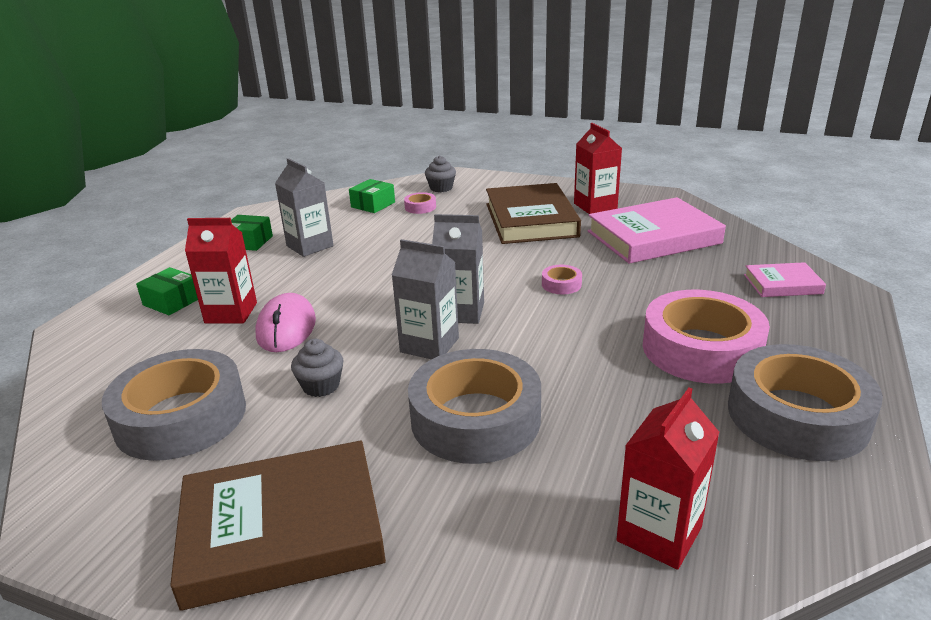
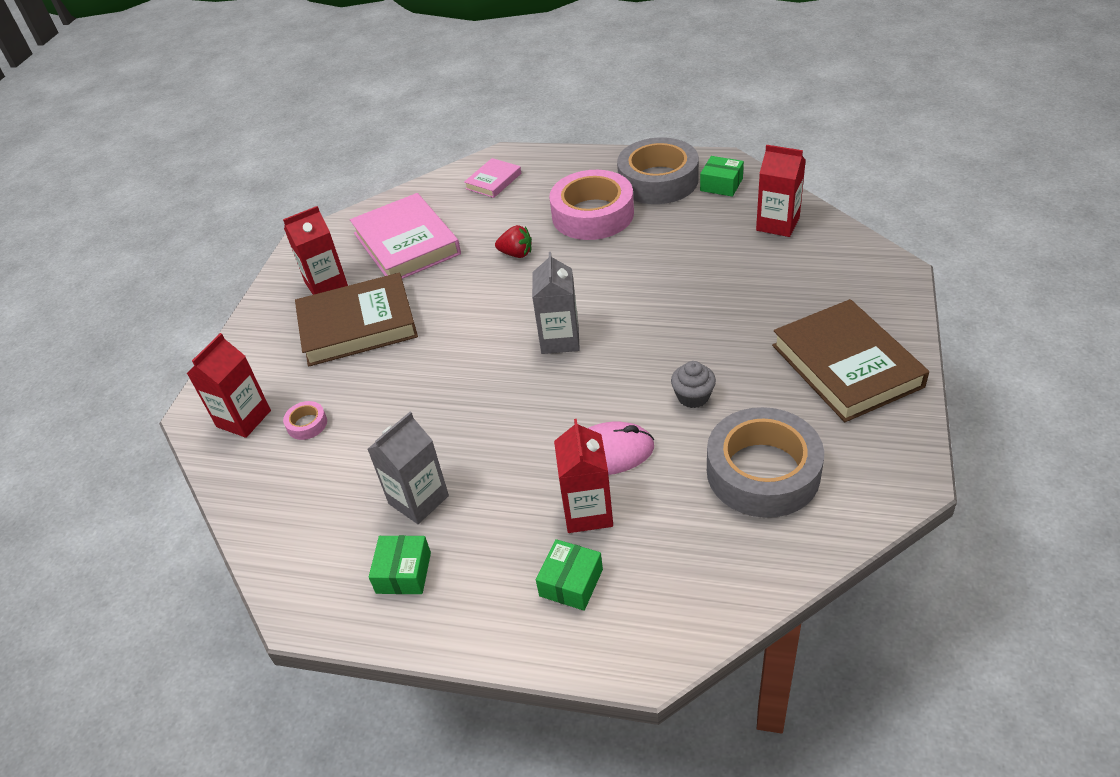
camera: 95 degrees left, 15 degrees up
green box [349,179,395,213] -> green box moved to [700,156,744,197]
grey carton [392,239,459,359] -> none
grey tape [408,349,541,464] -> none
grey cupcake [425,155,456,192] -> red carton [187,333,271,438]
pink tape [542,265,582,294] -> none
pink book [744,262,826,297] -> pink book turned 45 degrees clockwise [464,158,521,198]
none -> red strawberry [495,225,532,258]

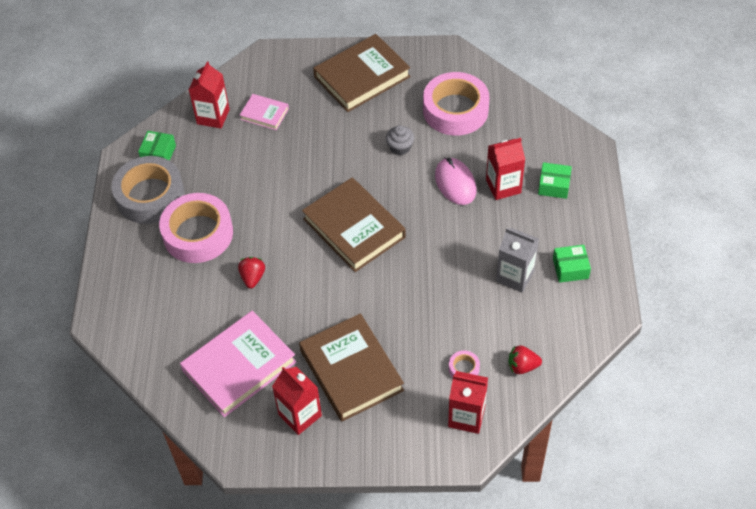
camera: 105 degrees left, 10 degrees up
pink book [464,158,521,198] -> pink book moved to [240,94,289,130]
grey carton [532,252,580,354] -> brown book [302,178,406,272]
grey tape [707,407,824,518] -> pink tape [423,72,490,136]
none -> red strawberry [508,345,542,374]

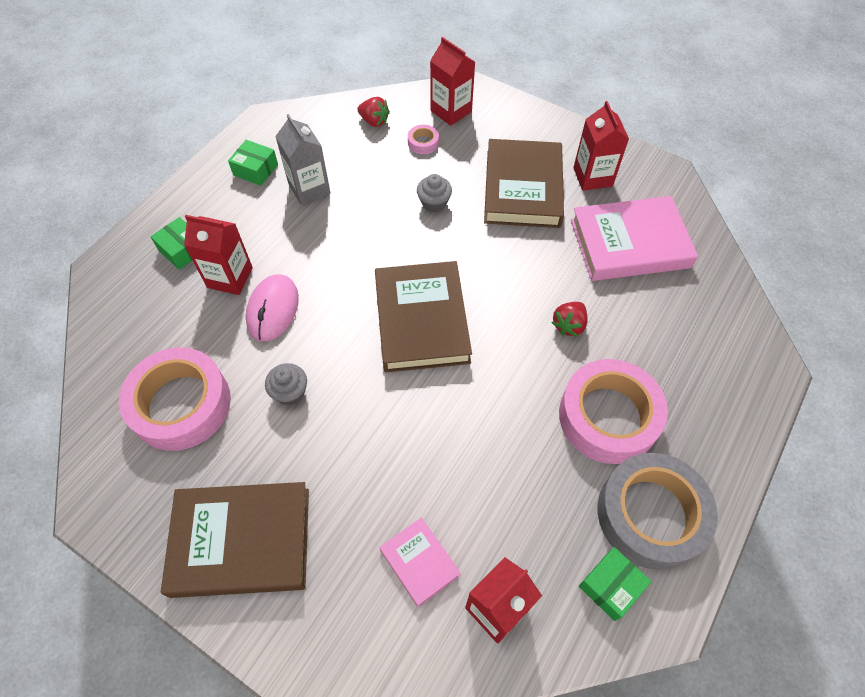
camera: 150 degrees left, 5 degrees up
none -> grey cupcake [417,174,452,212]

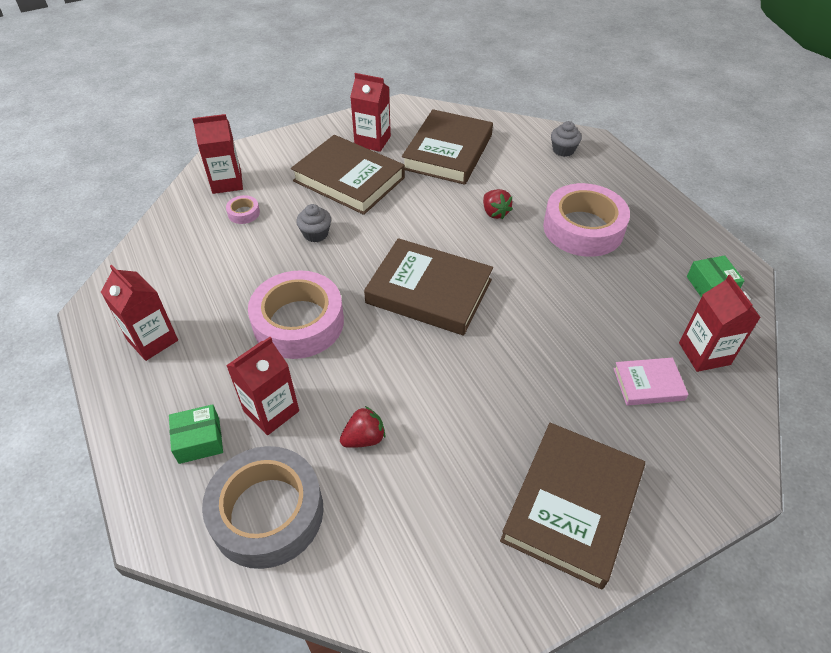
camera: 60 degrees left, 10 degrees down
pink tape [119,347,231,451] -> pink tape moved to [248,270,344,359]
green box [228,140,278,186] -> red carton [101,265,178,361]
pink mouse [245,274,299,341] -> none
grey cupcake [265,363,307,405] -> grey cupcake moved to [551,121,582,157]
grey carton [275,114,330,205] -> none
red strawberry [357,97,390,127] -> red strawberry moved to [340,406,385,448]
pink book [571,196,698,281] -> brown book [402,109,493,185]
grey tape [598,453,718,570] -> grey tape moved to [202,446,324,569]

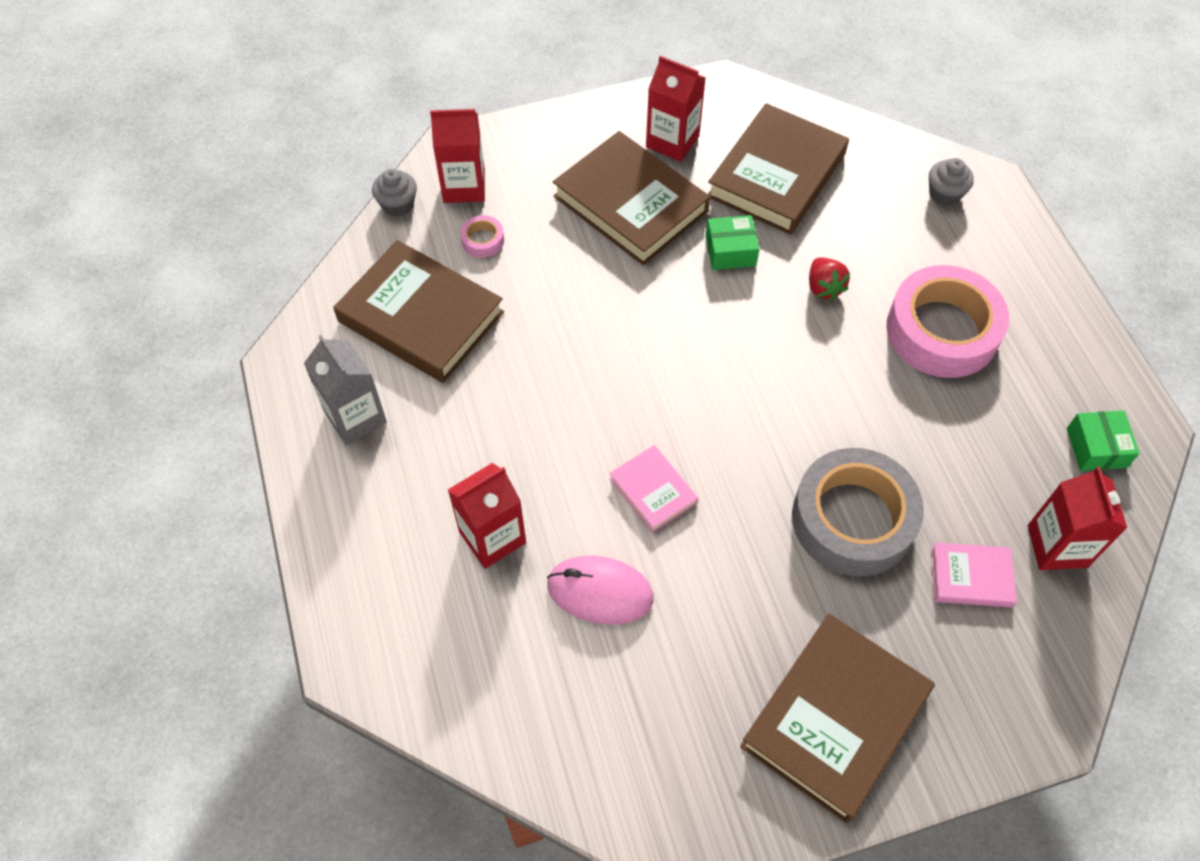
camera: 10 degrees right, 10 degrees up
red carton [101,265,178,361] -> grey carton [304,335,387,445]
green box [169,404,223,464] -> green box moved to [706,215,760,270]
grey tape [202,446,324,569] -> grey tape moved to [792,448,924,576]
pink tape [248,270,344,359] -> none
grey cupcake [296,204,331,242] -> grey cupcake moved to [372,169,417,217]
red strawberry [340,406,385,448] -> pink mouse [547,556,654,625]
brown book [364,238,493,336] -> brown book moved to [333,240,504,383]
none -> pink book [609,445,698,533]

